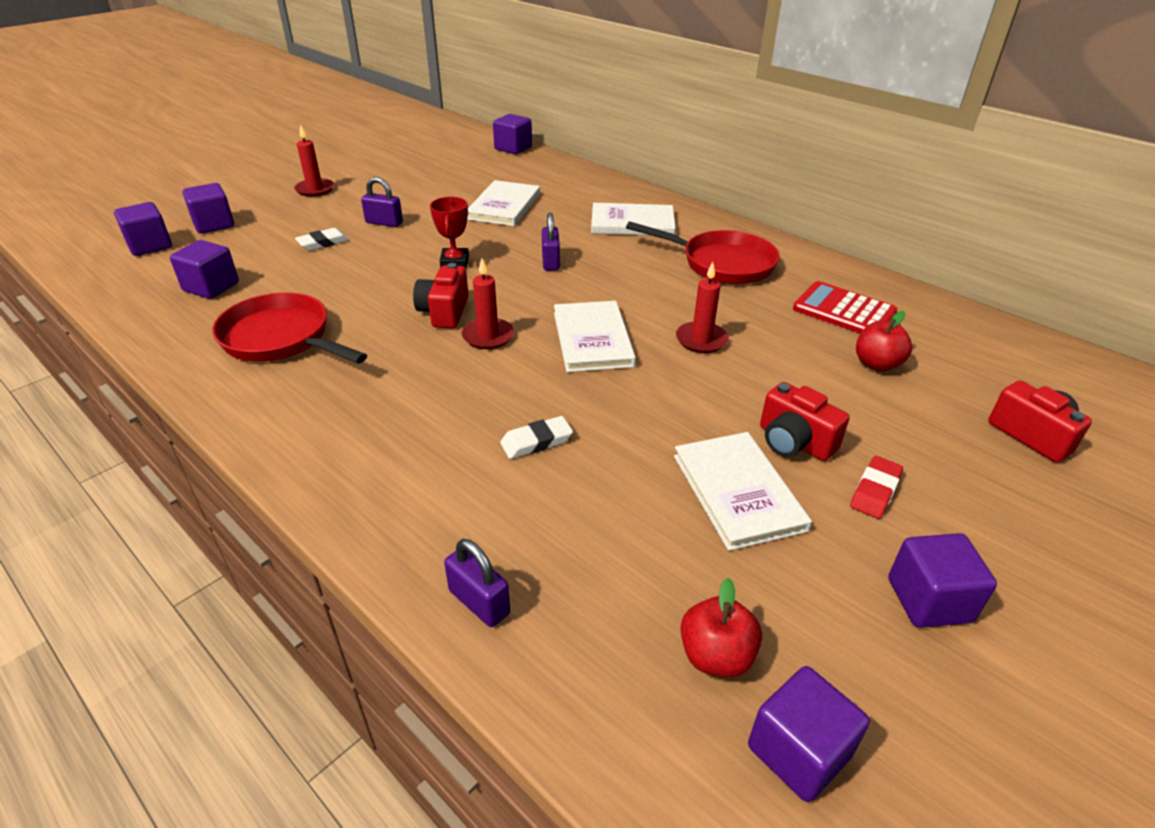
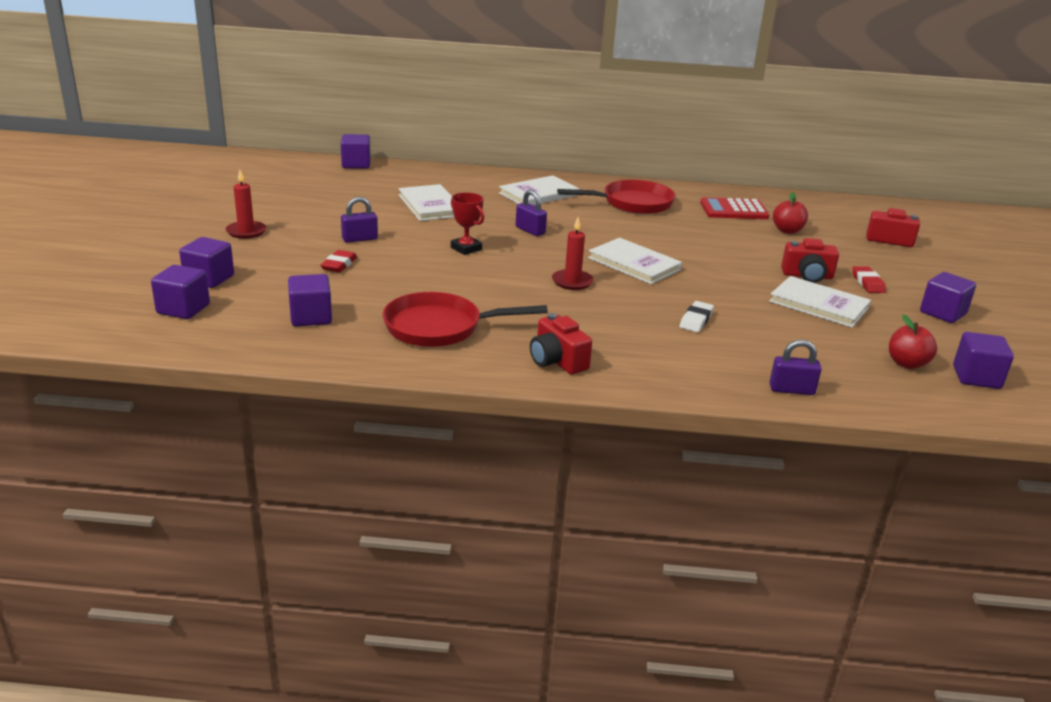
camera: 40 degrees left, 10 degrees down
white eraser [295,228,349,251] -> red eraser [320,250,357,272]
red camera [413,263,469,328] -> red camera moved to [530,313,592,374]
red candle [676,262,729,353] -> none

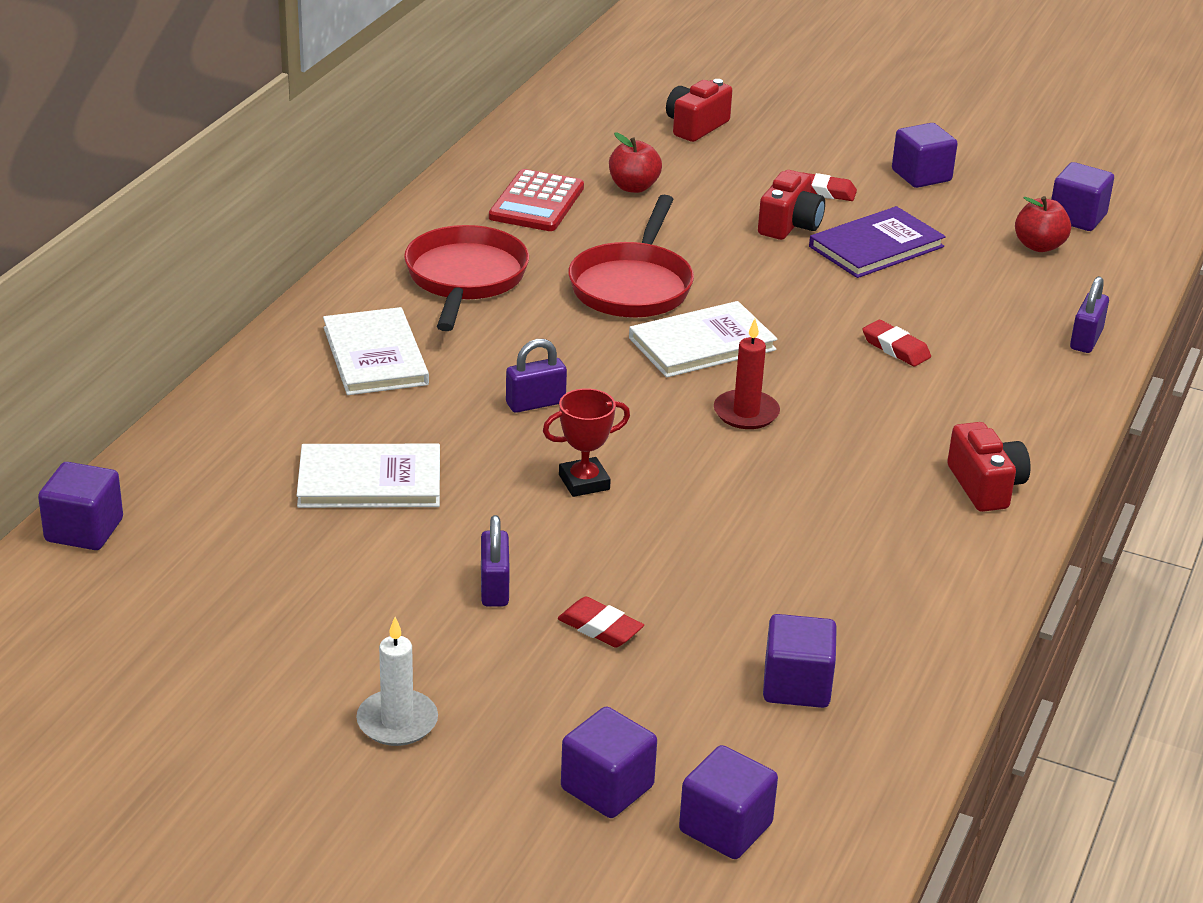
camera: 70 degrees left, 5 degrees up
red candle [226,170,266,239] -> white candle [356,617,438,746]
red pan [382,292,548,347] -> red pan moved to [568,195,694,318]
red camera [530,313,592,374] -> red camera turned 90 degrees counterclockwise [947,422,1031,512]
white eraser [680,301,714,332] -> red eraser [862,320,931,366]
white book [769,276,871,328] -> purple book [809,206,946,278]

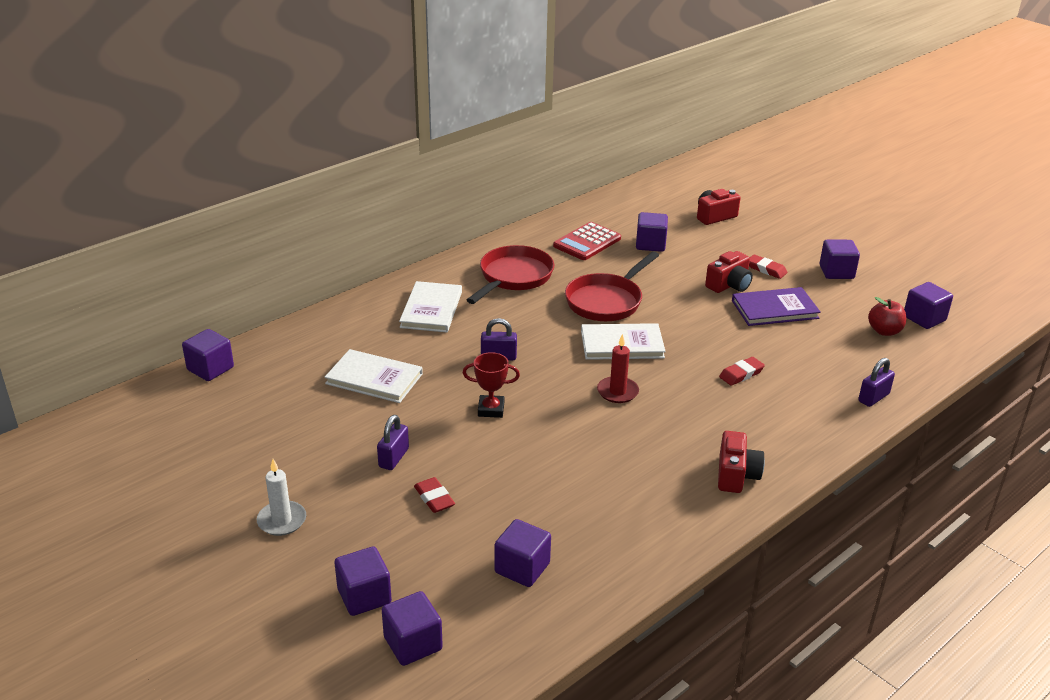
camera: 25 degrees right, 0 degrees up
red apple [609,132,662,193] -> purple cube [636,212,668,252]
red eraser [862,320,931,366] -> red eraser turned 75 degrees clockwise [719,357,765,386]

